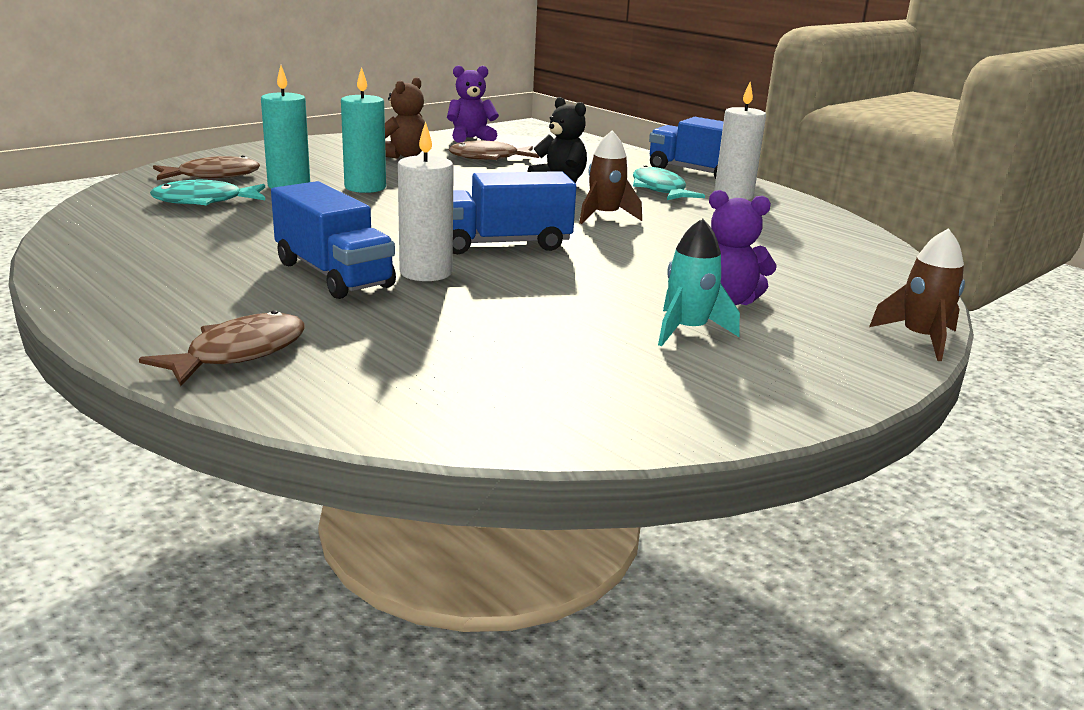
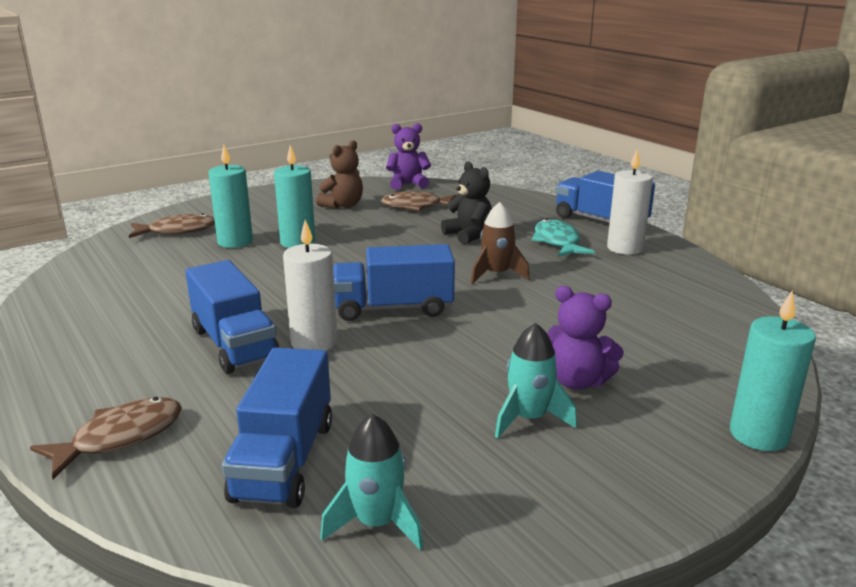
camera: 10 degrees right, 0 degrees up
turquoise fish [150,180,265,206] -> none
brown rocket [869,228,965,361] -> turquoise candle [730,290,816,451]
none -> blue truck [222,347,332,508]
none -> turquoise rocket [320,414,424,550]

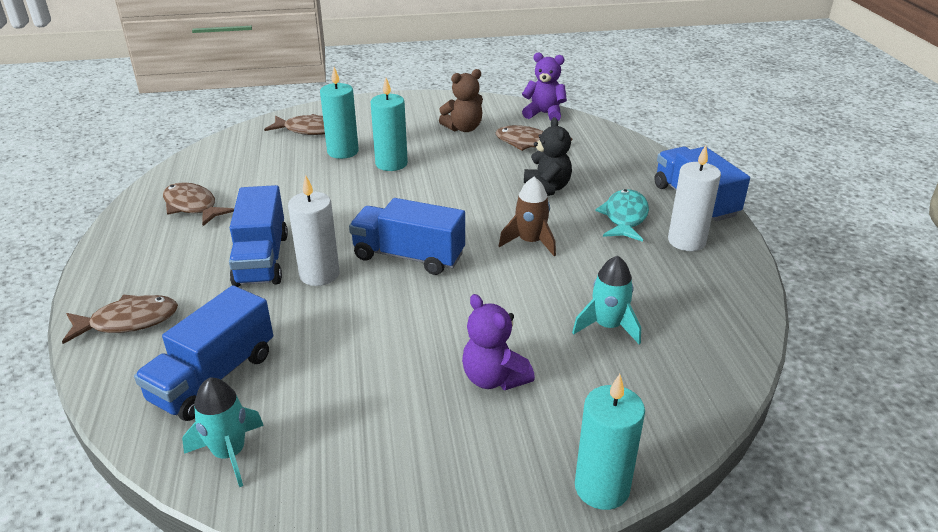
camera: 25 degrees right, 10 degrees up
turquoise rocket [495,323,577,438] -> turquoise rocket moved to [572,255,641,344]
none -> brown fish [163,182,234,226]

